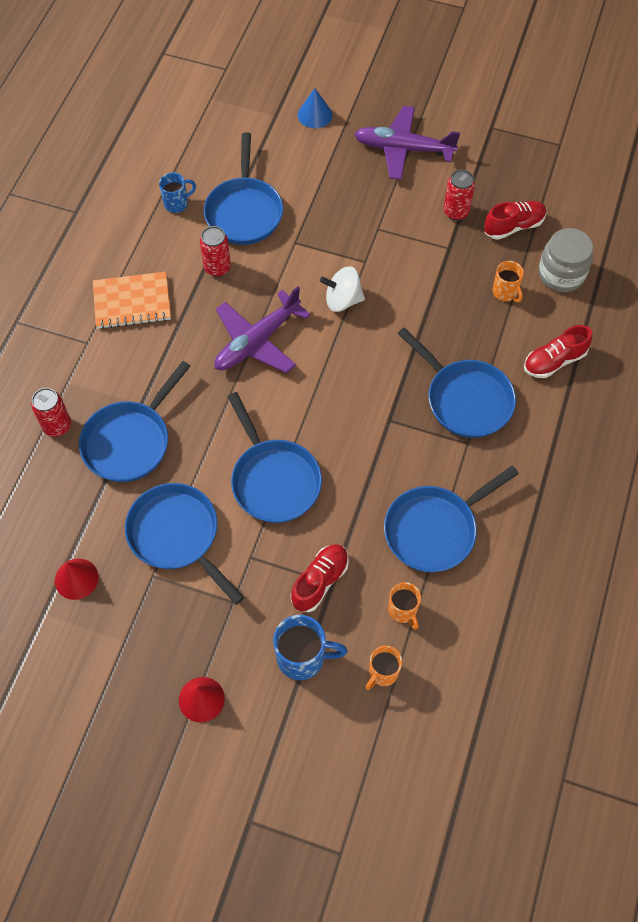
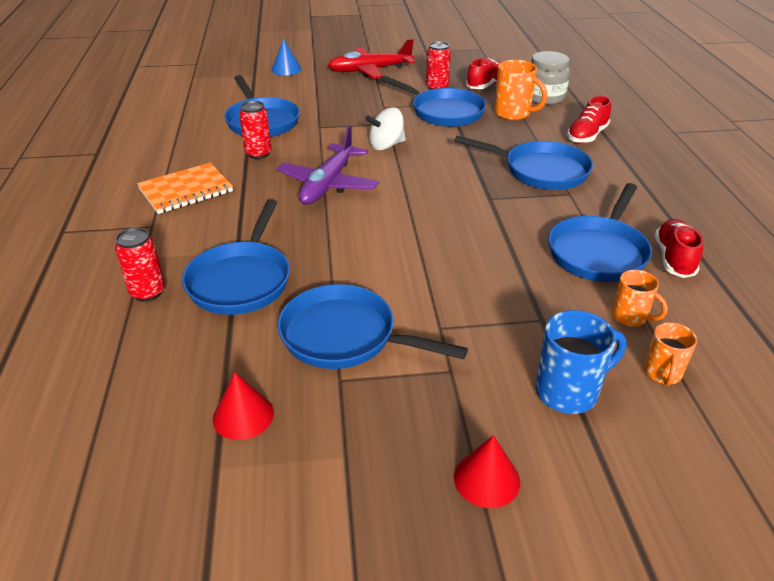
camera: 25 degrees left, 25 degrees down
blue mug [159,173,196,213] -> none
blue pan [227,392,322,523] -> blue pan moved to [380,75,486,127]
red shoe [291,544,349,612] -> red shoe moved to [655,219,704,278]
purple plane [354,106,460,180] -> red plane [328,39,414,79]
orange mug [493,261,524,302] -> orange mug [494,60,547,120], size x1.59

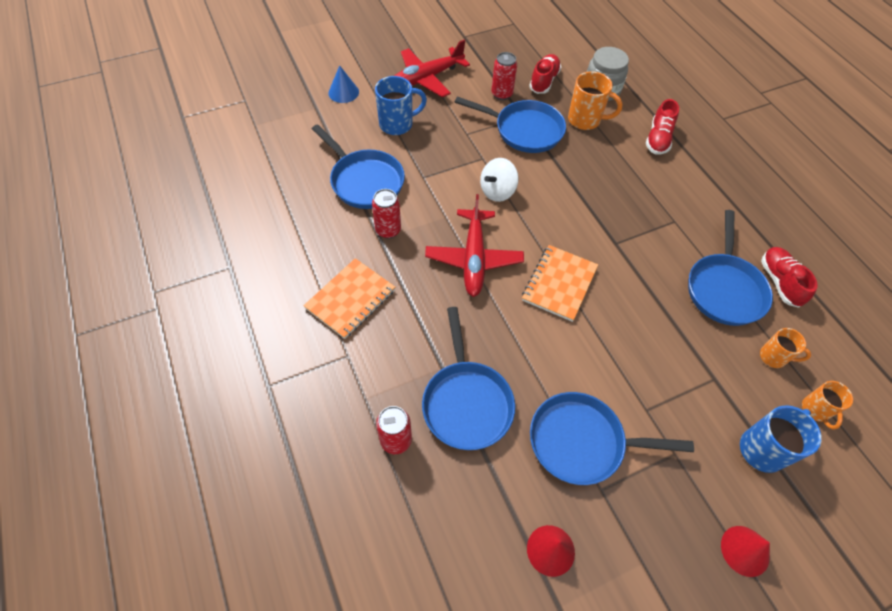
camera: 20 degrees left, 20 degrees up
purple plane [276,126,379,205] -> red plane [425,194,524,297]
blue pan [454,136,593,190] -> none
none -> blue mug [375,76,427,135]
none -> orange notebook [522,245,598,322]

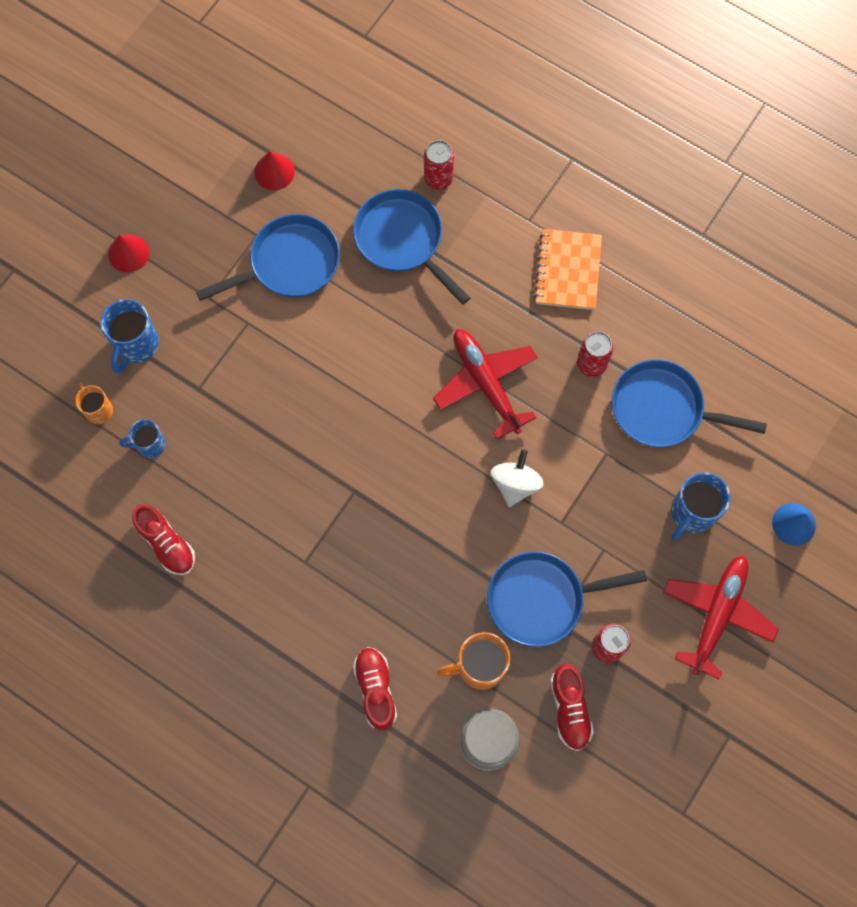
camera: 150 degrees right, 15 degrees up
orange notebook [522,245,598,322] -> none
blue pan [688,210,773,326] -> none
orange mug [760,328,811,368] -> blue mug [119,420,165,458]

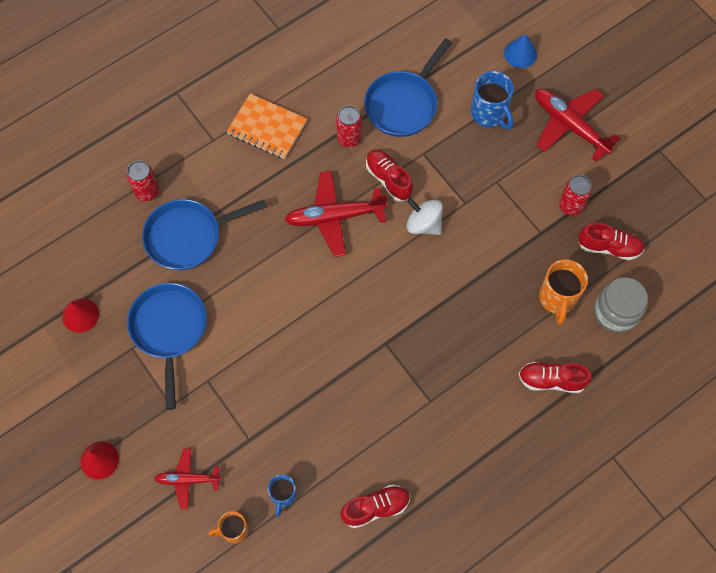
camera: 70 degrees left, 5 degrees down
blue mug [100,299,159,374] -> red plane [154,449,221,509]
blue pan [487,551,647,647] -> none
none -> red shoe [366,150,413,202]

